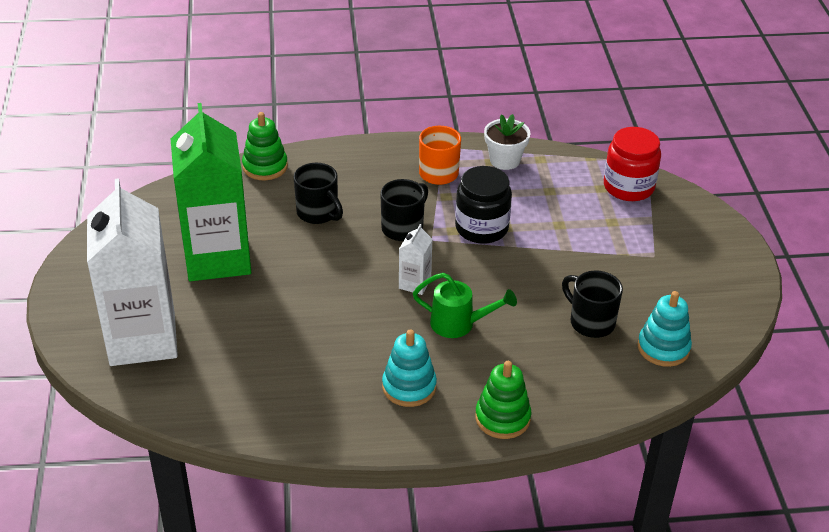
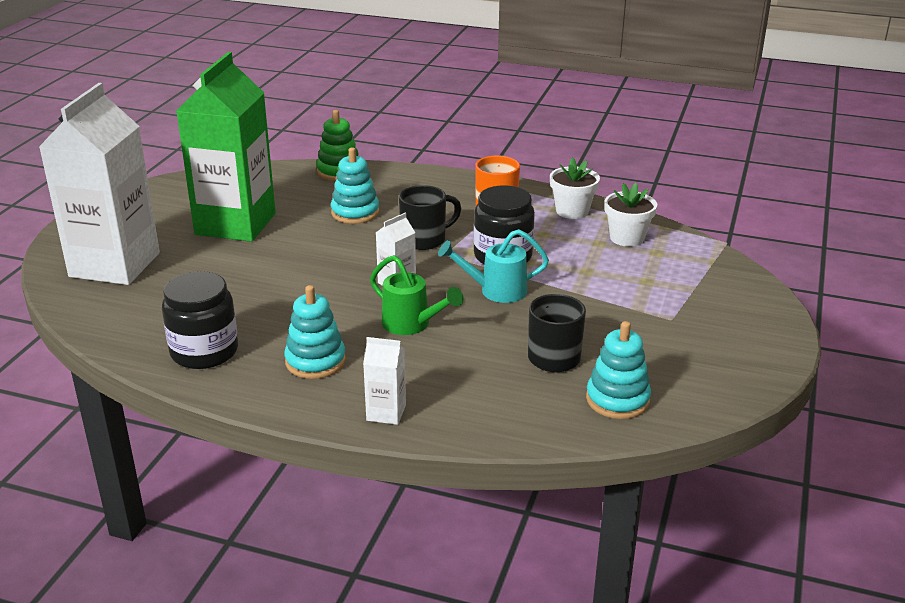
camera: 25 degrees right, 10 degrees down
black mug [294,163,343,224] -> turquoise stacking toy [331,147,379,224]
green stacking toy [475,361,532,439] -> white carton [363,337,406,425]
red jar [604,127,661,201] -> none
none -> black jar [162,271,238,369]
none -> turquoise watering can [438,229,549,303]
none -> white flower pot [604,183,657,247]

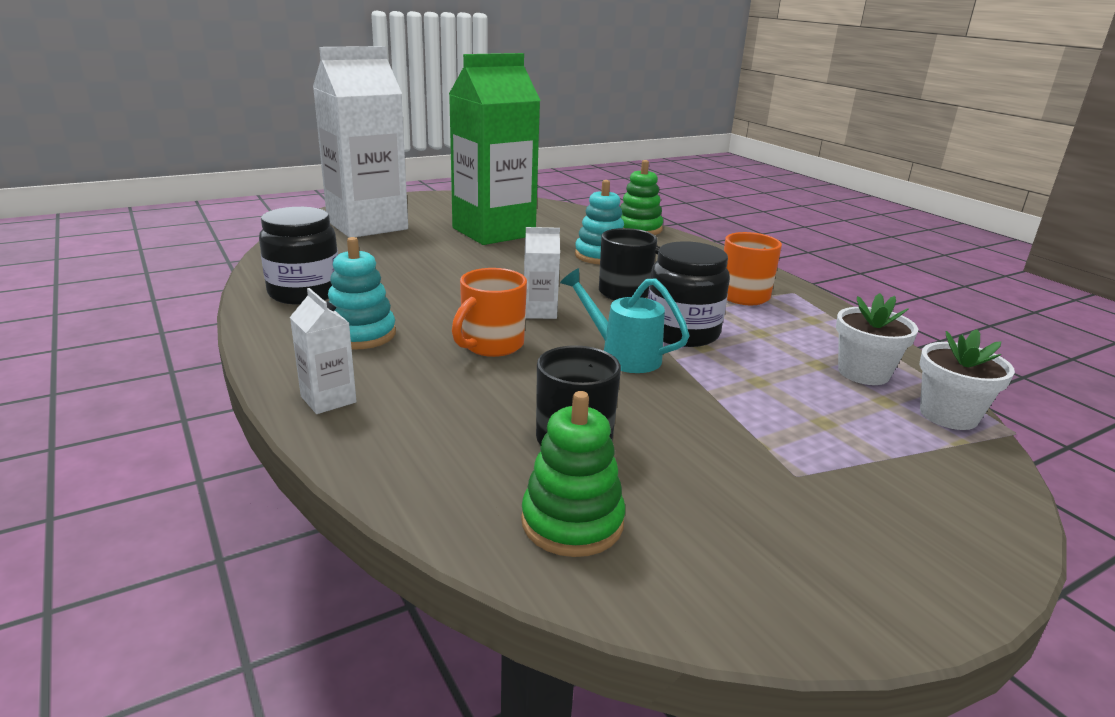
camera: 40 degrees right, 5 degrees down
green watering can [370,255,463,335] -> orange mug [452,268,527,357]
white flower pot [550,157,600,219] -> white flower pot moved to [919,329,1015,430]
turquoise stacking toy [586,321,651,419] -> green stacking toy [521,391,625,557]

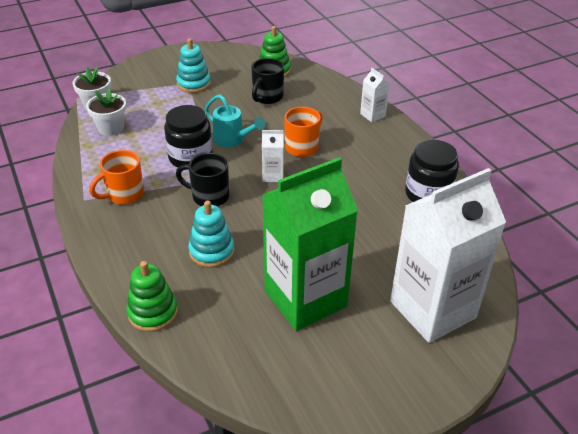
camera: 175 degrees left, 15 degrees up
turquoise stacking toy [328,237,396,350] -> turquoise stacking toy moved to [176,38,211,93]

